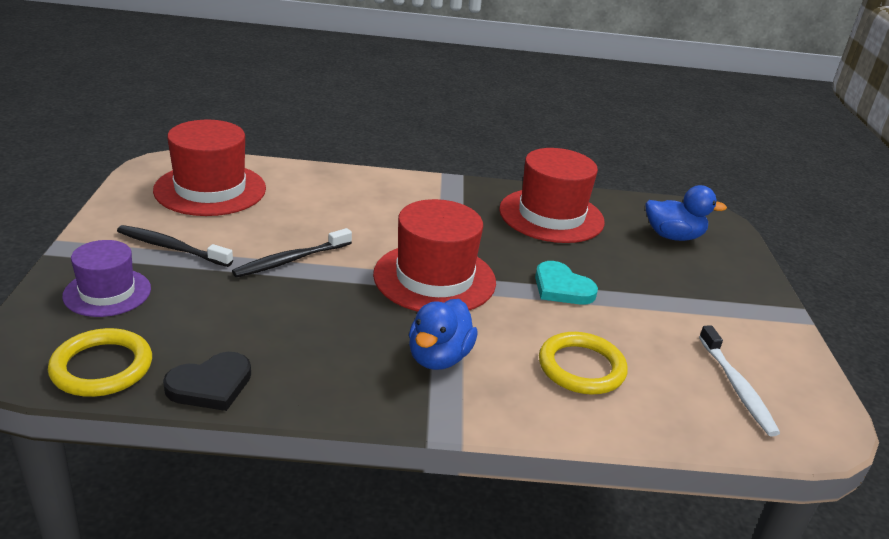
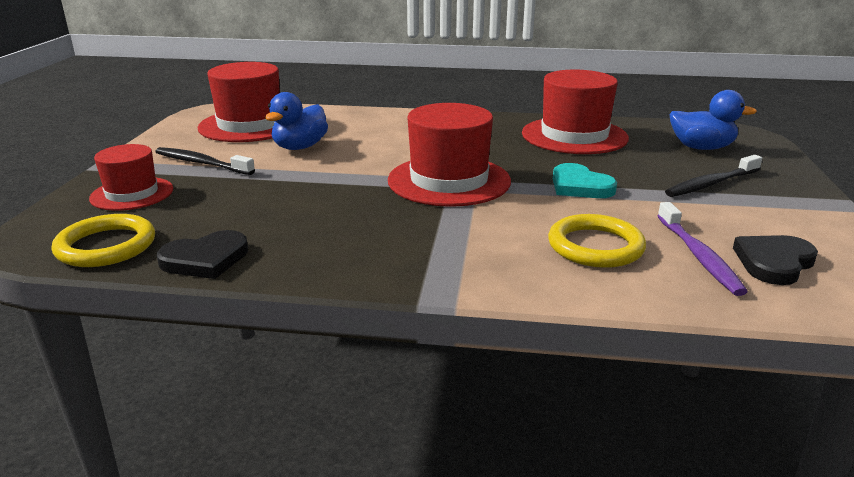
camera: 10 degrees right, 5 degrees down
purple hat [62,240,151,317] -> red hat [89,144,173,211]
black toothbrush [232,228,352,278] -> black toothbrush moved to [665,155,762,197]
blue duck [409,299,478,370] -> blue duck moved to [265,92,328,150]
white toothbrush [699,325,780,437] -> black heart [733,235,818,285]
none -> purple toothbrush [657,202,748,296]

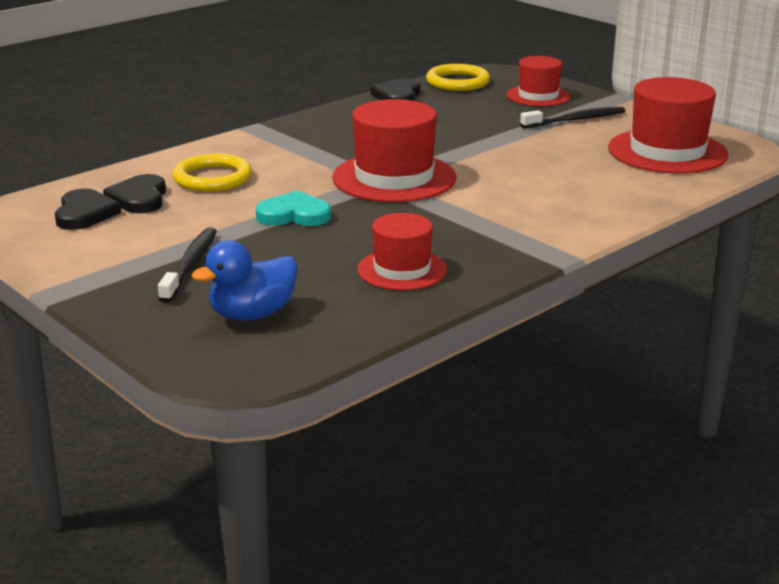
camera: 130 degrees right, 0 degrees up
blue duck [265,92,328,150] -> none
red hat [522,70,629,154] -> red hat [357,213,447,290], size x0.61
purple toothbrush [657,202,748,296] -> black heart [103,174,166,213]

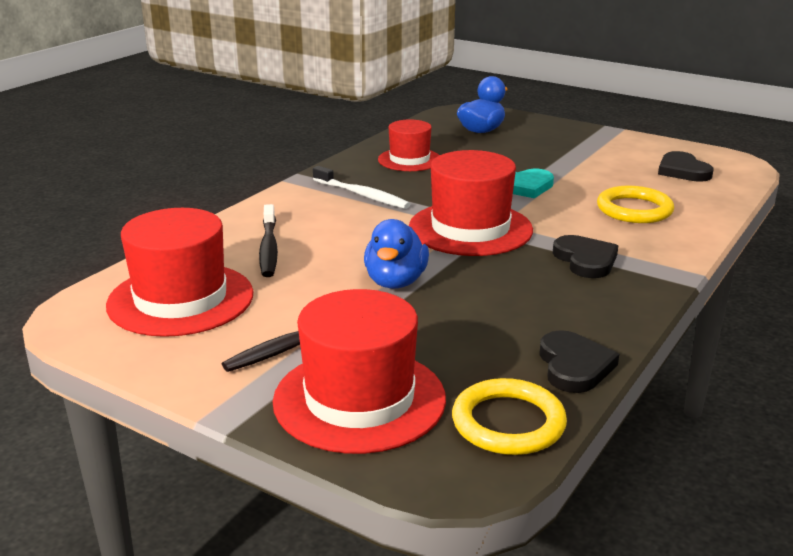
camera: 165 degrees right, 0 degrees up
black heart [103,174,166,213] -> black heart moved to [553,235,618,278]
black toothbrush [158,227,217,303] -> black toothbrush moved to [259,204,278,277]
red hat [507,56,571,106] -> red hat [273,289,446,454], size x1.64
none -> white toothbrush [313,166,410,209]
none -> blue duck [364,219,429,289]

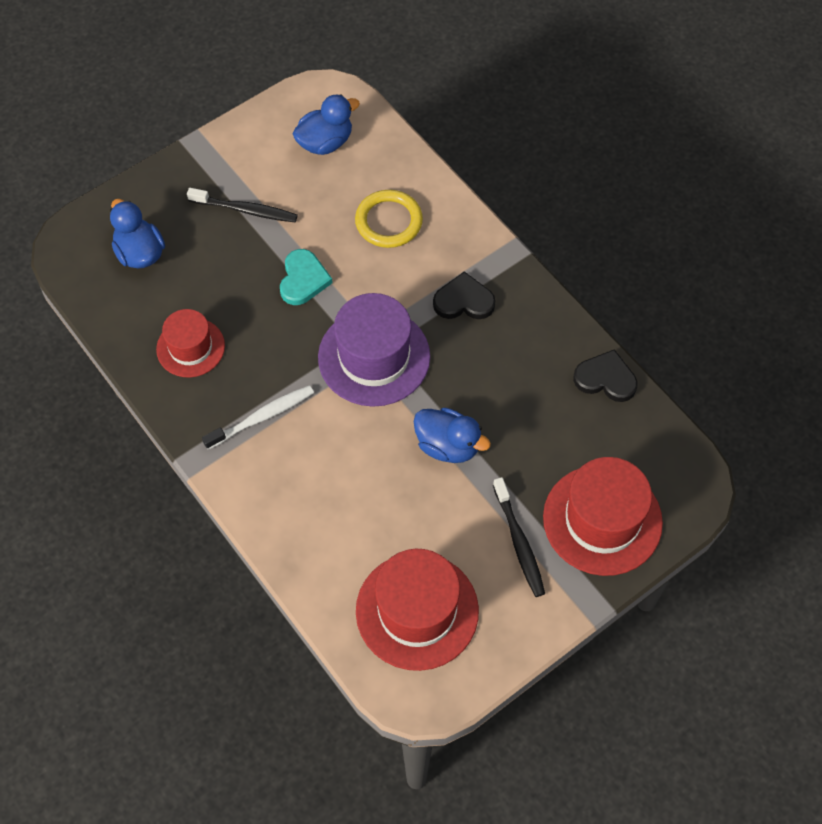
camera: 70 degrees left, 35 degrees up
black toothbrush [259,204,278,277] -> black toothbrush moved to [187,188,298,222]
red hat [409,150,533,256] -> purple hat [318,293,430,407]
yellow ring [452,378,567,455] -> none
black heart [658,151,713,182] -> blue duck [293,94,360,155]

